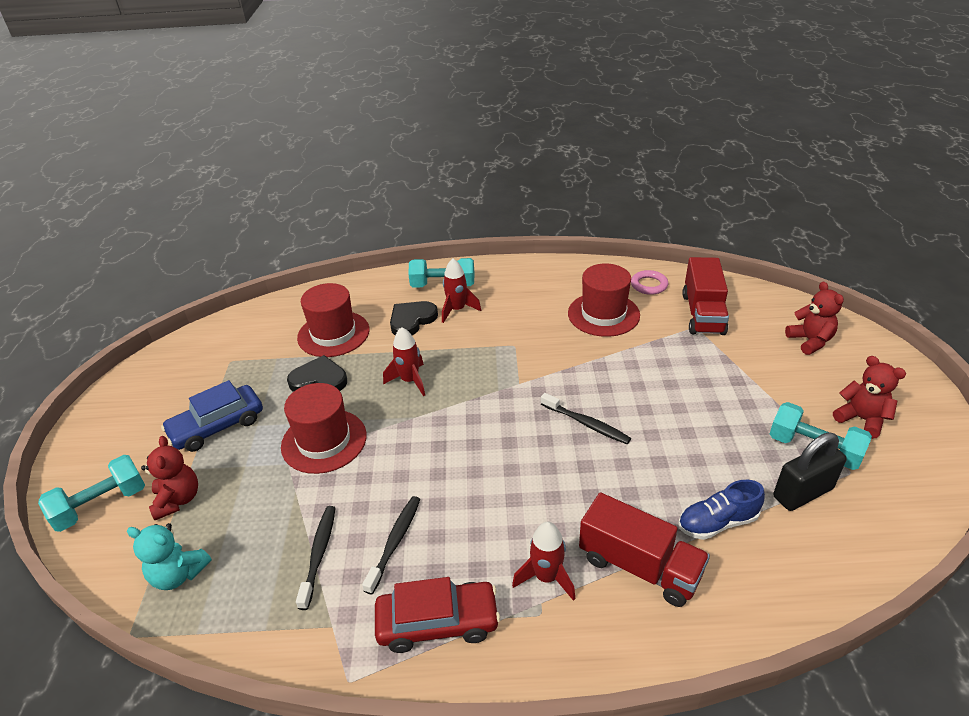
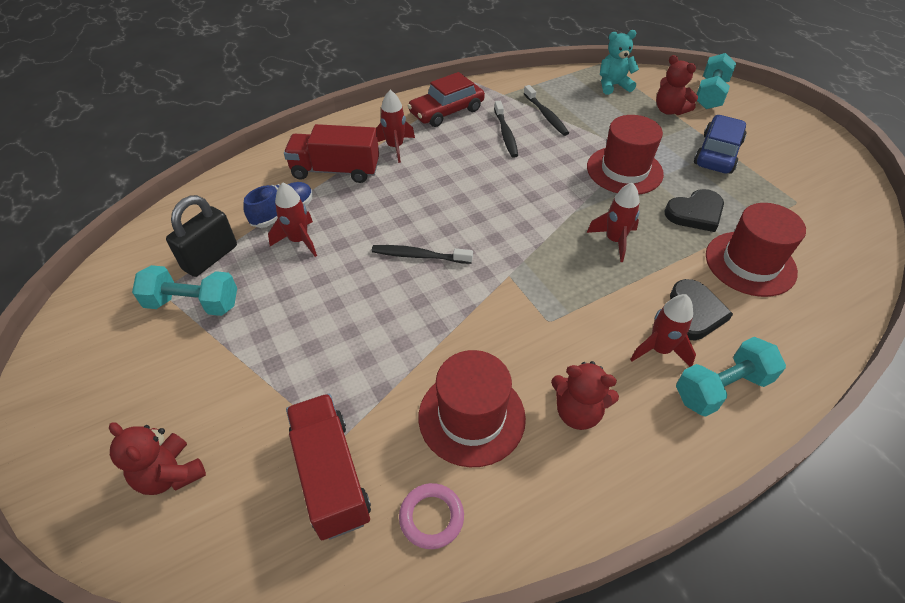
camera: 150 degrees right, 10 degrees up
red teddy bear [833,356,906,439] -> red teddy bear moved to [551,361,619,430]
none -> red rocket [268,183,317,257]

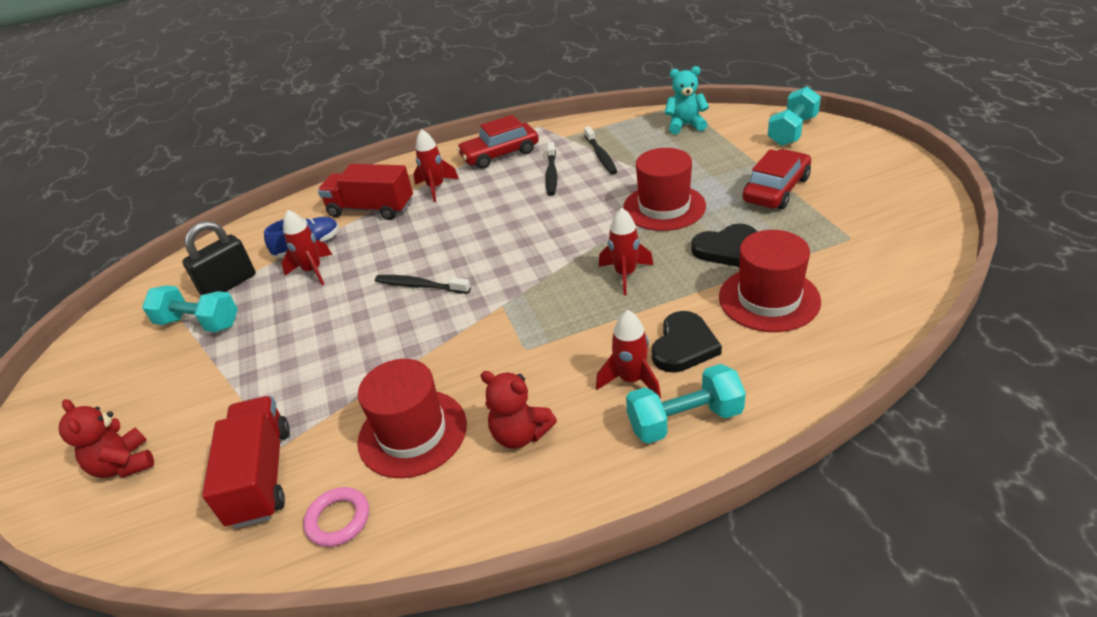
camera: 15 degrees right, 10 degrees down
red teddy bear [656,55,698,115] -> none
blue car [694,115,746,174] -> red car [742,149,811,209]

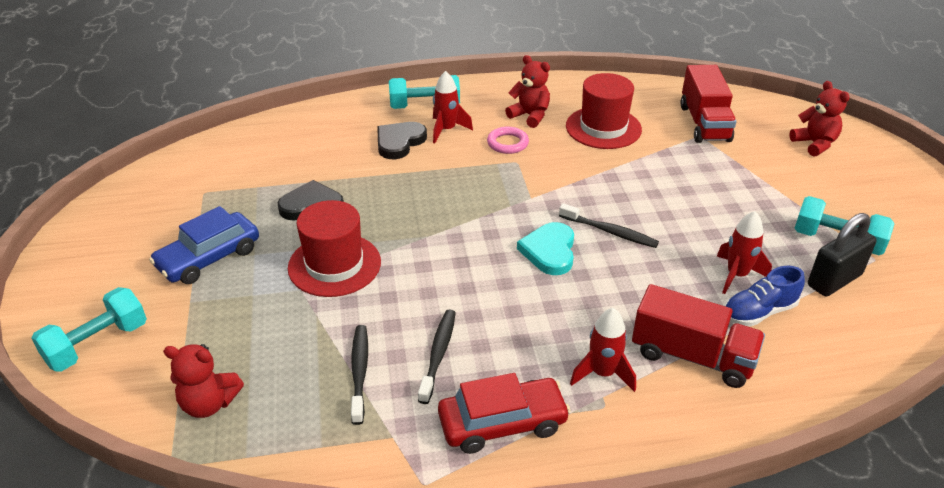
camera: 175 degrees left, 0 degrees up
pink ring [303,487,369,547] -> pink ring moved to [487,127,529,154]
red rocket [599,208,654,295] -> none
turquoise teddy bear [665,66,709,134] -> red teddy bear [163,344,244,418]
red hat [719,230,821,332] -> none
red car [742,149,811,209] -> blue car [149,206,259,284]
none -> turquoise heart [517,222,574,275]

